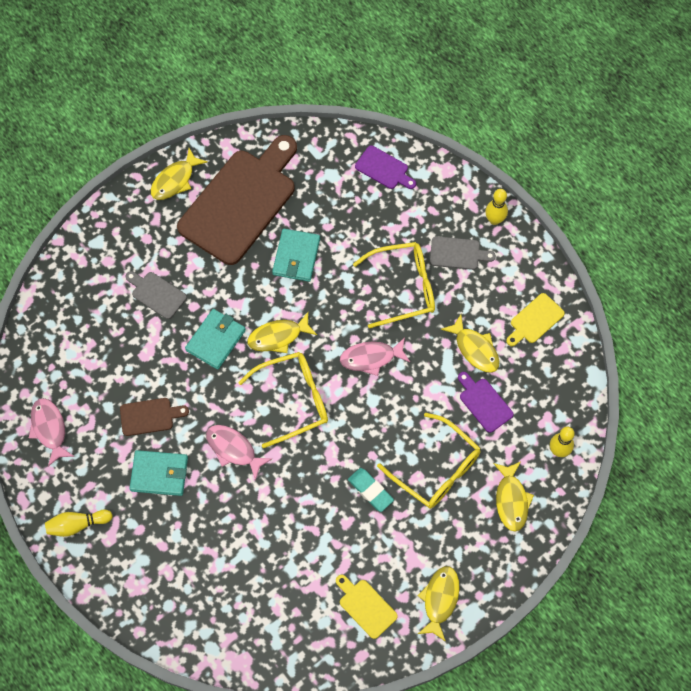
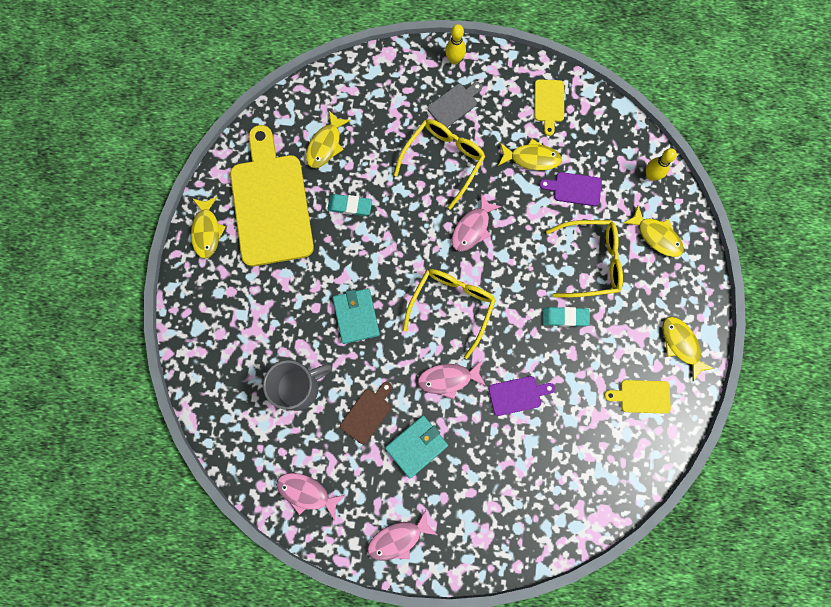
camera: 45 degrees left, 10 degrees up
yellow bowling pin [45,510,113,537] -> pink fish [367,510,437,561]
grey cutting board [125,271,187,319] -> none
brown cutting board [177,135,297,265] -> yellow cutting board [230,125,314,266]
yellow fish [247,312,317,353] -> yellow fish moved to [306,111,351,168]
turquoise wallet [272,229,320,282] -> turquoise eraser [327,194,372,216]
purple cutting board [355,145,416,189] -> purple cutting board moved to [489,376,555,416]
none -> grey mug [263,360,332,411]

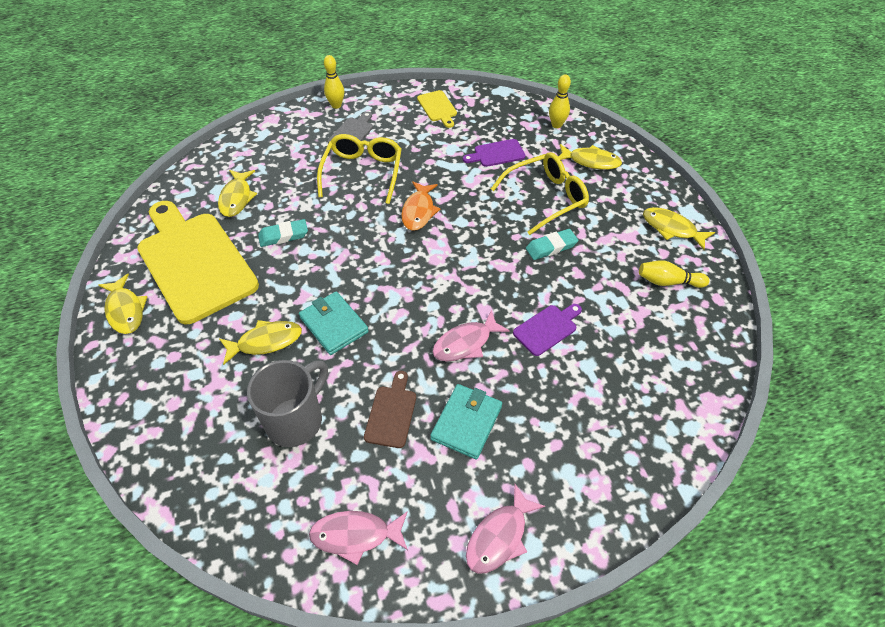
camera: 25 degrees left, 25 degrees down
yellow glasses [403,269,496,359] -> none
pink fish [452,194,502,252] -> orange fish [401,181,440,231]
yellow fish [498,139,562,171] -> yellow fish moved to [219,320,302,365]
yellow cutting board [604,380,671,414] -> yellow bowling pin [639,260,710,288]

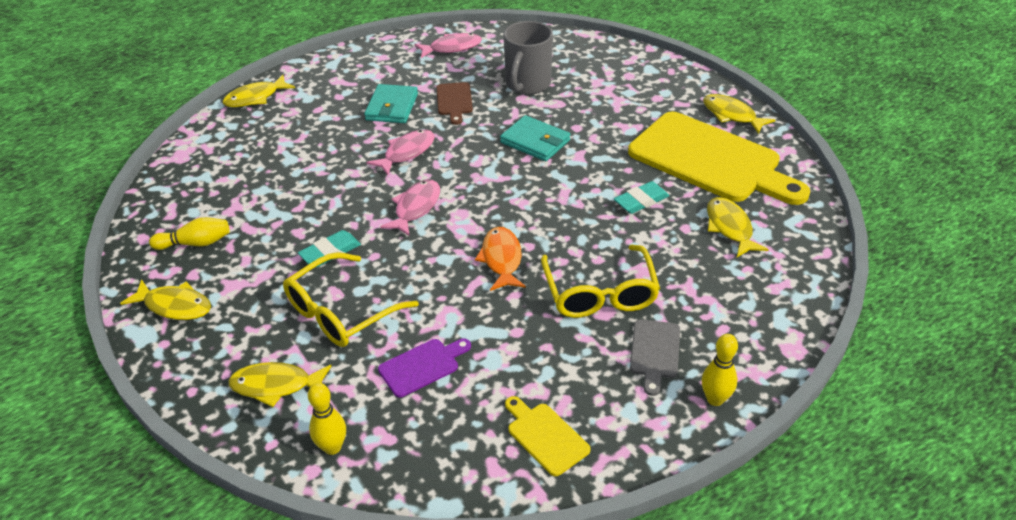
camera: 165 degrees right, 10 degrees down
yellow fish [219,320,302,365] -> yellow fish moved to [223,75,295,107]
pink fish [466,484,545,574] -> pink fish moved to [380,180,440,236]
purple cutting board [513,304,582,356] -> none

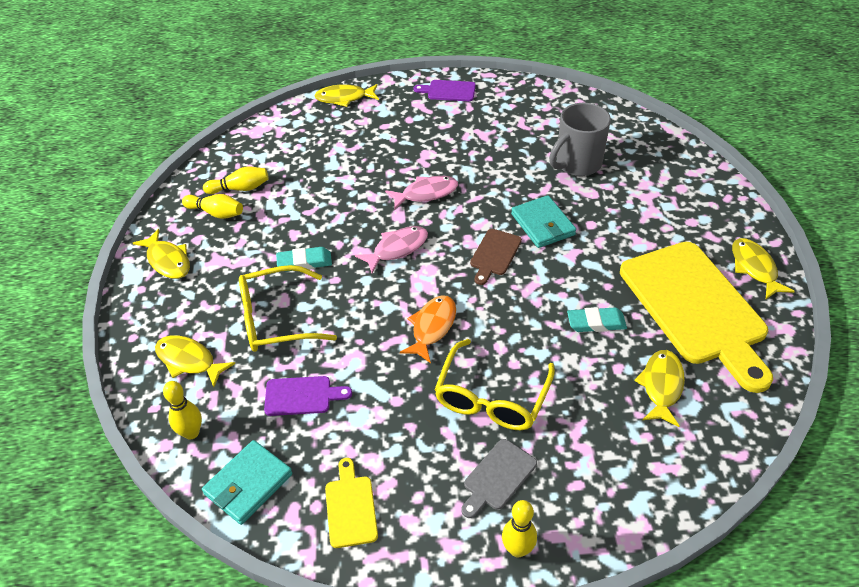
camera: 30 degrees right, 5 degrees up
turquoise wallet [364,84,418,123] -> turquoise wallet moved to [202,440,292,525]
pink fish [414,33,482,58] -> none
brown cutting board [437,82,473,125] -> brown cutting board moved to [470,229,522,285]
none -> yellow bowling pin [203,166,269,194]
none -> purple cutting board [414,80,476,101]

